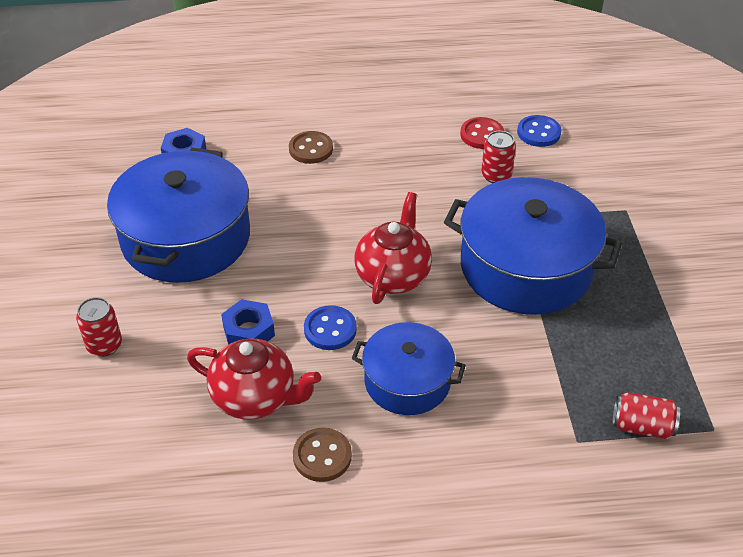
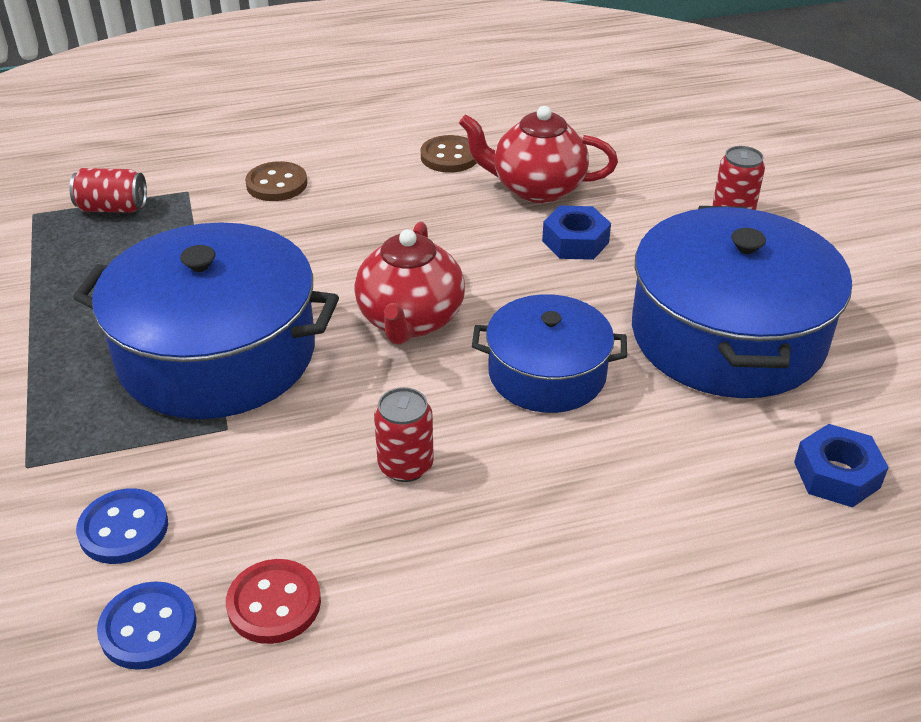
camera: 170 degrees right, 5 degrees down
brown button [289,131,333,164] -> brown button moved to [245,161,307,201]
blue button [304,305,357,350] -> blue button moved to [76,488,168,564]
blue pot [352,322,466,415] -> blue pot moved to [472,294,627,413]
red can [481,131,516,183] -> red can moved to [374,387,434,482]

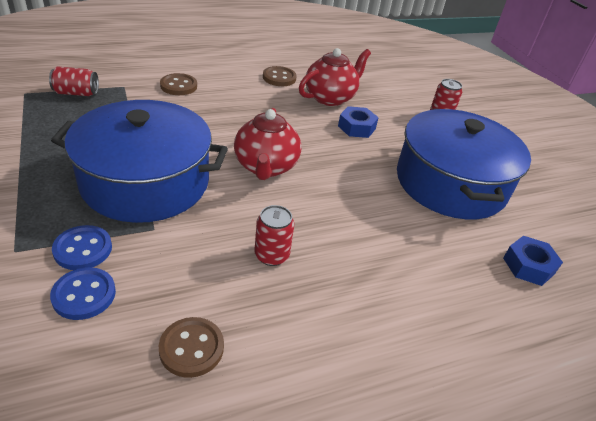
camera: 10 degrees left, 0 degrees up
blue button [97,581,197,670] -> blue button moved to [52,225,112,270]
red button [226,559,321,644] -> brown button [159,317,224,378]
red teapot [459,106,618,203] -> red teapot turned 135 degrees clockwise [299,48,371,106]
blue pot [472,294,627,413] -> none

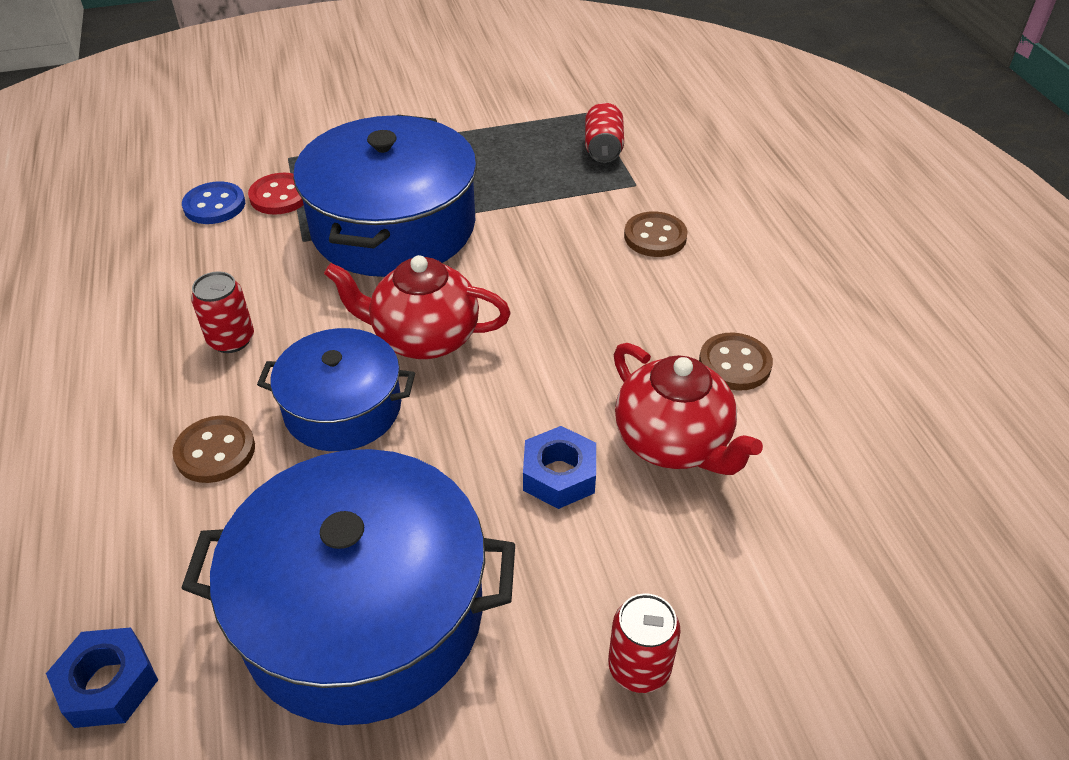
camera: 100 degrees right, 5 degrees up
blue button [52,225,112,270] -> red button [248,173,304,215]
brown button [159,317,224,378] -> brown button moved to [172,416,255,483]
none -> blue pot [257,328,415,451]

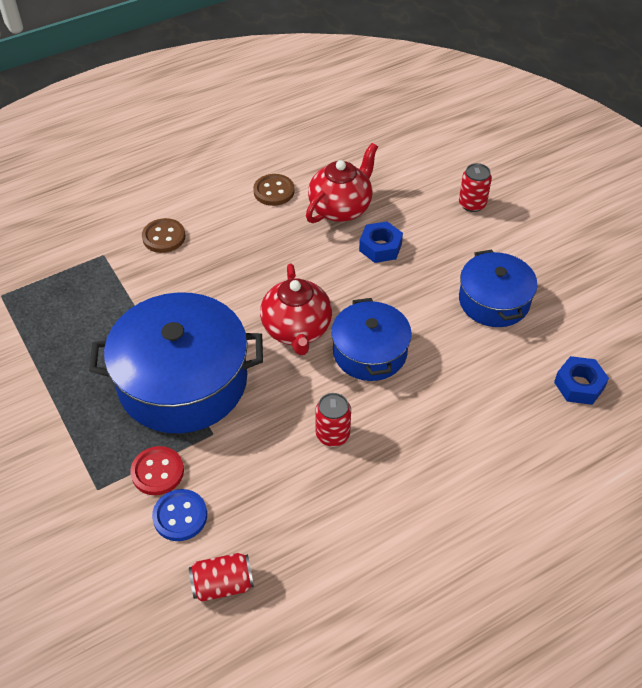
camera: 105 degrees left, 5 degrees up
brown button [172,416,255,483] -> none
blue pot [181,449,515,725] -> blue pot [459,249,537,327], size x0.59
red can [585,103,624,163] -> red can moved to [189,553,254,602]

